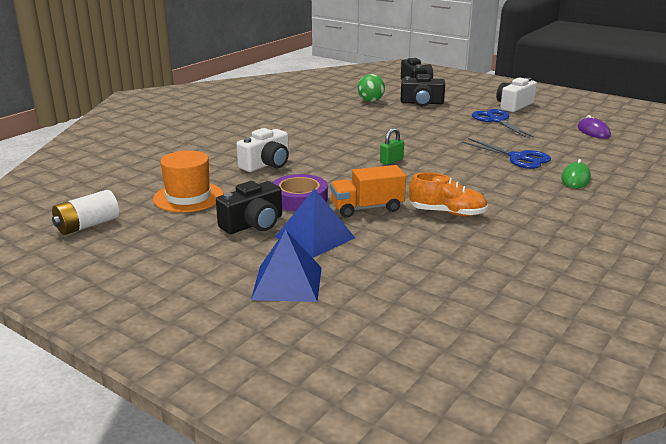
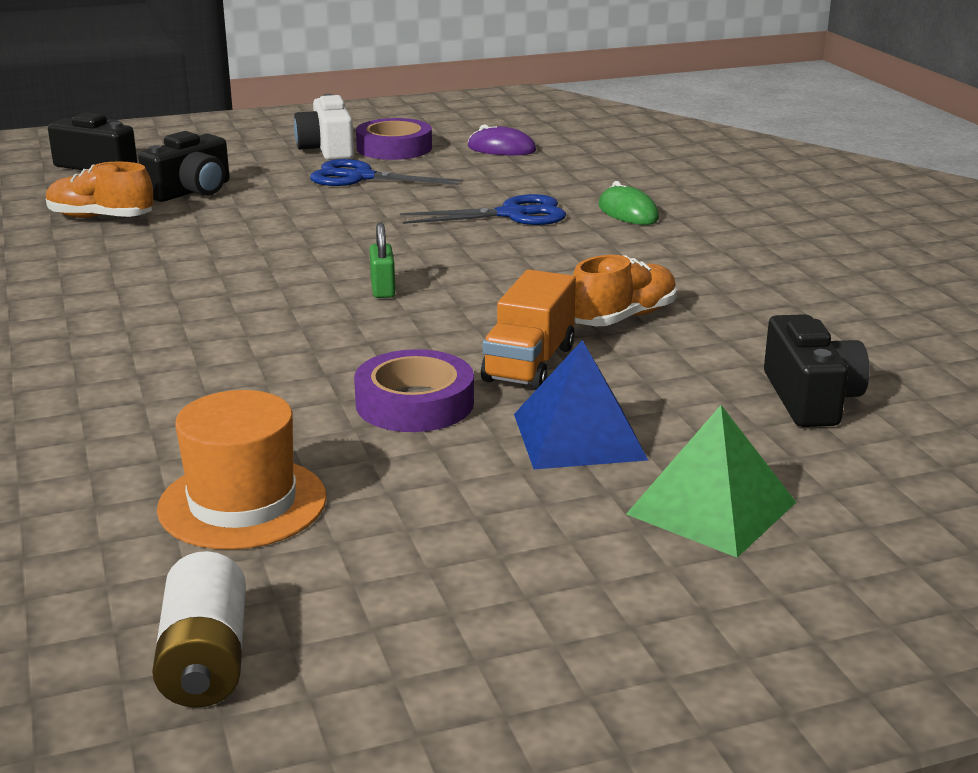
camera: 55 degrees left, 0 degrees up
black camera [216,181,282,234] -> black camera moved to [764,314,870,427]
white camera [236,128,289,172] -> none
blue pyramid [251,230,322,302] -> green pyramid [626,405,796,558]
green ball [357,74,385,102] -> orange shoe [46,162,154,218]
none -> purple tape [356,118,432,160]

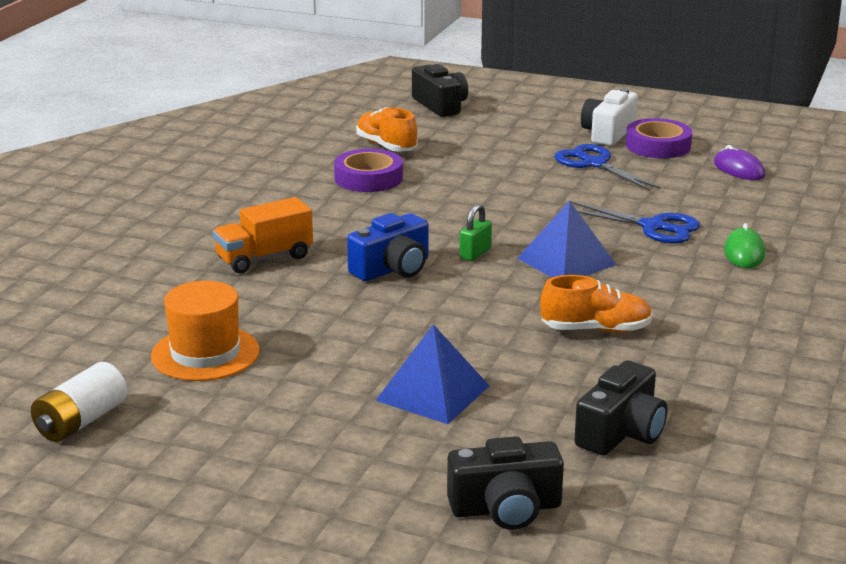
camera: 40 degrees right, 0 degrees up
black camera [138,131,230,202] -> black camera moved to [447,436,564,530]
purple tape [354,349,474,432] -> purple tape moved to [334,149,403,192]
orange truck [481,270,576,390] -> orange truck moved to [213,197,313,273]
green pyramid [626,405,796,558] -> none
none -> blue camera [347,213,429,281]
none -> blue pyramid [517,201,617,277]

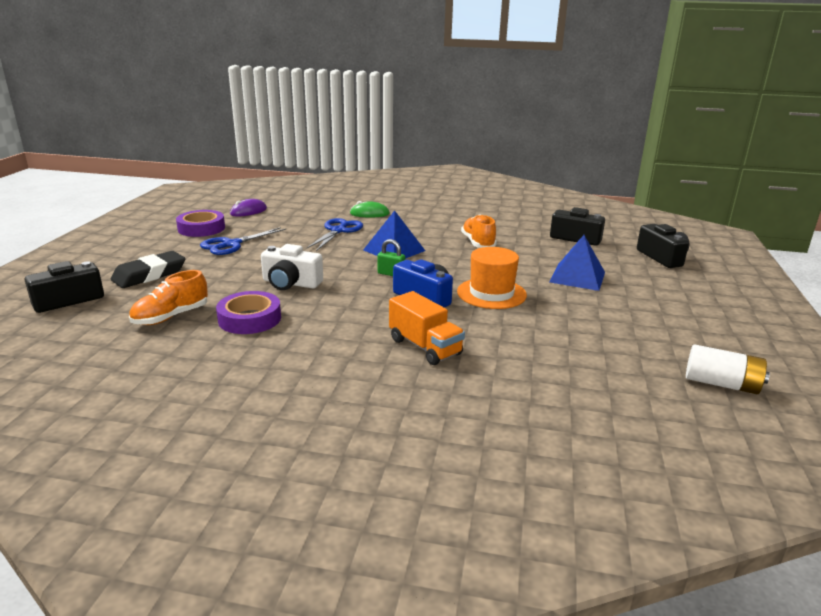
camera: 100 degrees left, 0 degrees up
orange hat [151,281,260,381] -> orange hat moved to [457,247,527,309]
white camera [581,88,638,146] -> white camera moved to [261,244,323,290]
none -> black eraser [111,251,185,288]

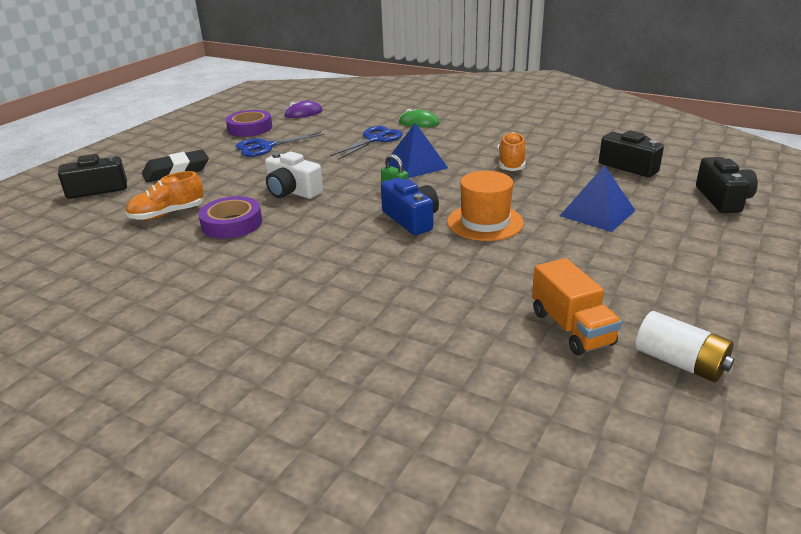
camera: 20 degrees right, 5 degrees up
orange truck [389,291,465,365] -> orange truck moved to [532,258,622,355]

